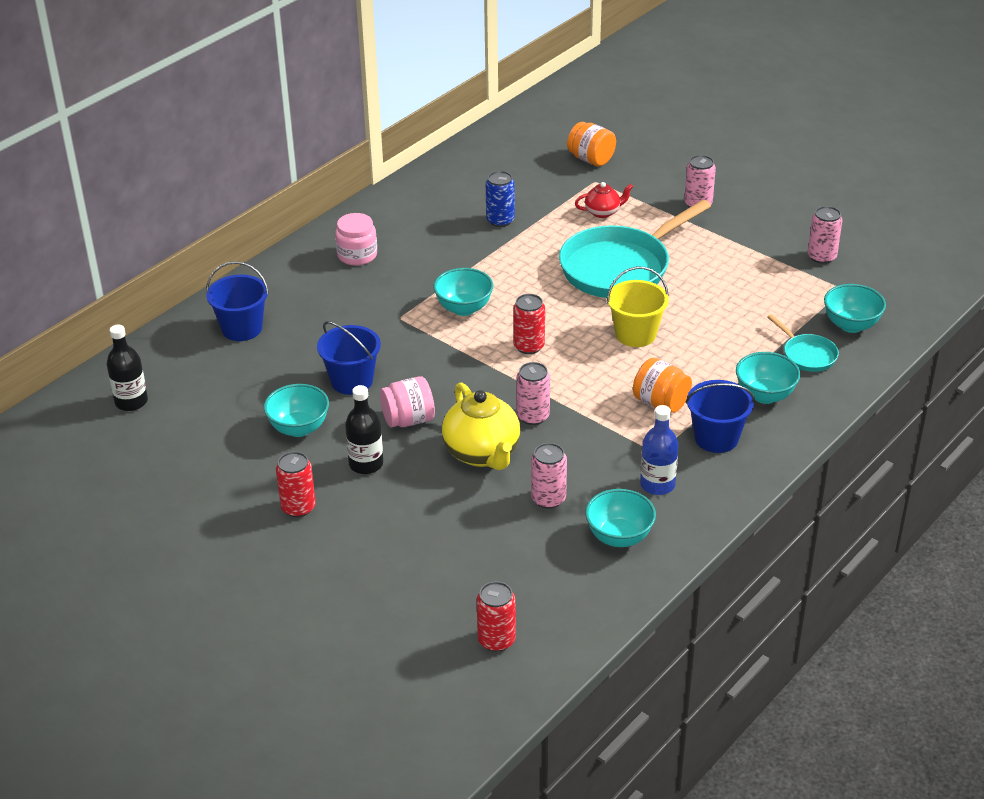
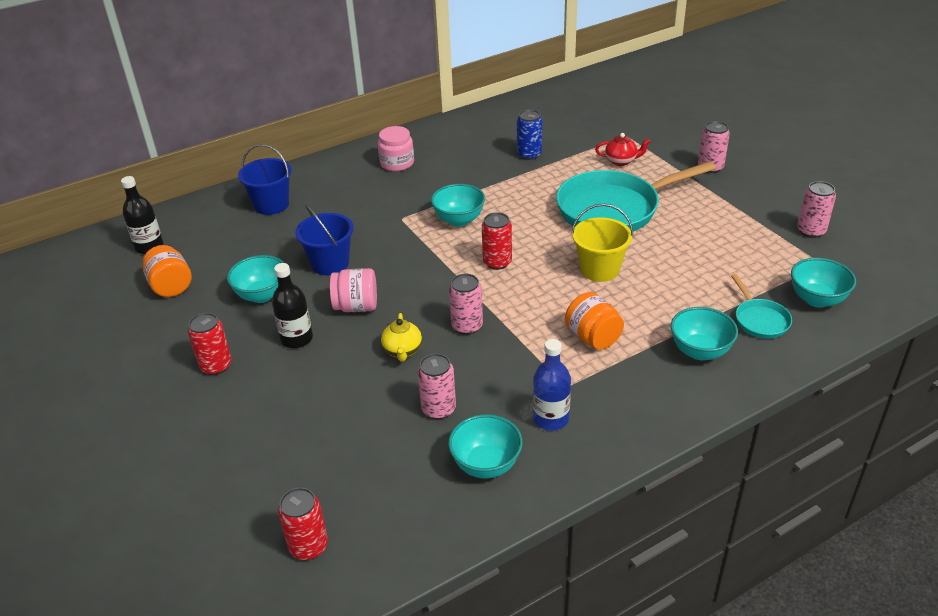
camera: 20 degrees right, 0 degrees up
yellow teapot [442,382,521,470] -> yellow teapot [381,313,422,362], size x0.54
orange jar [567,122,616,166] -> orange jar moved to [143,245,192,297]
blue bucket [686,380,755,453] -> none

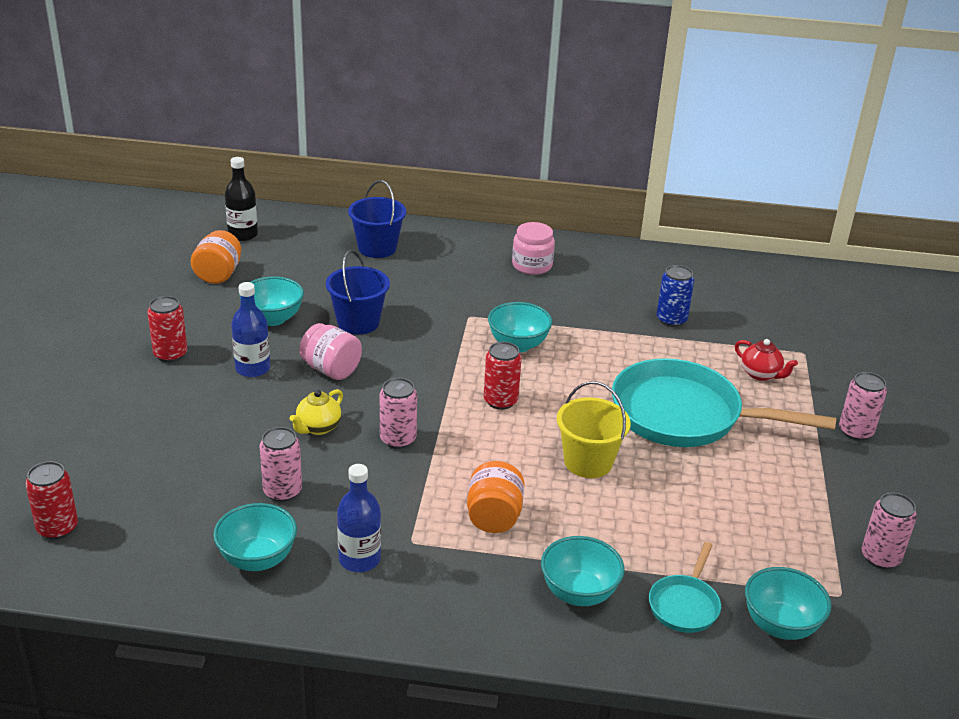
camera: 35 degrees right, 5 degrees down
black bottle [272,263,313,348] -> blue bottle [231,282,270,377]

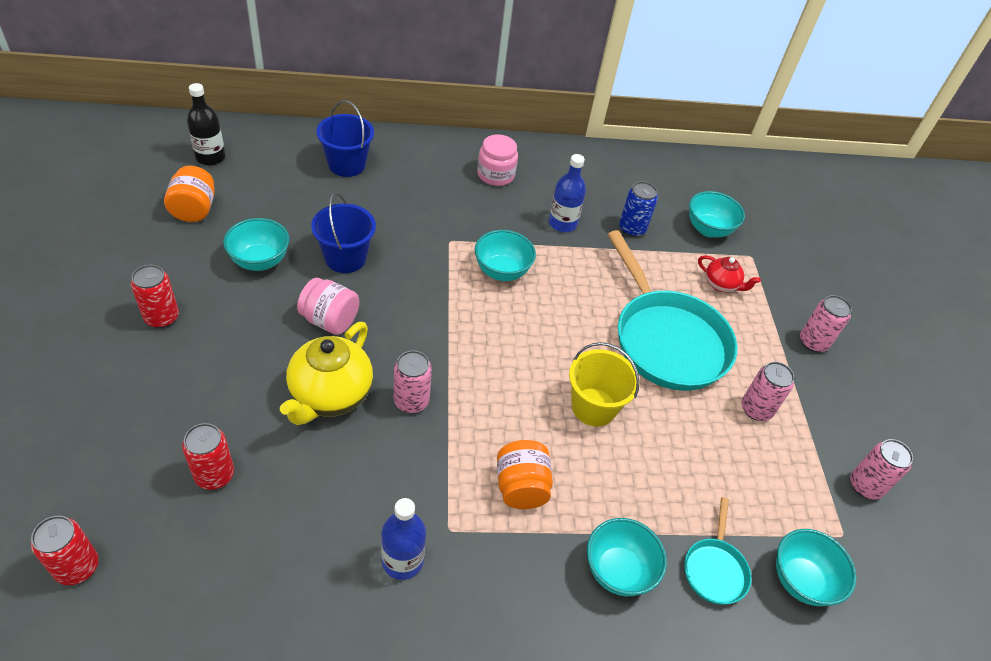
camera: 15 degrees left, 15 degrees up
turquoise bowl [213,503,297,571] -> turquoise bowl moved to [689,191,745,238]
blue bottle [231,282,270,377] -> blue bottle moved to [549,154,586,232]
pink can [259,427,302,502] -> pink can moved to [742,362,794,421]
yellow teapot [289,389,343,435] -> yellow teapot [280,322,373,425], size x1.86
red can [484,342,522,410] -> red can moved to [182,423,234,490]
turquoise pan [612,358,836,447] -> turquoise pan turned 120 degrees counterclockwise [607,230,738,391]

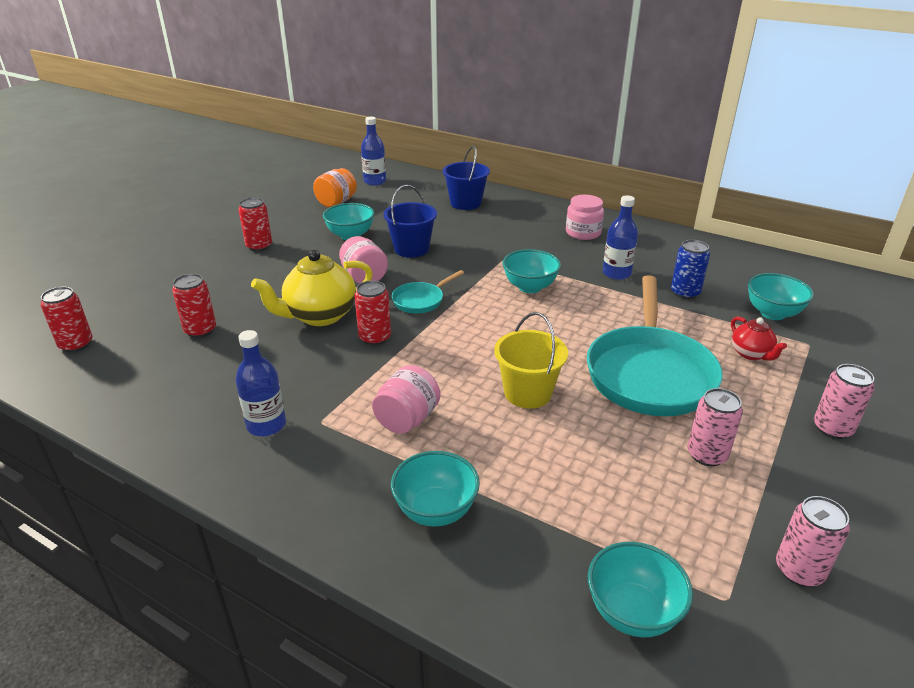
camera: 40 degrees right, 15 degrees down
black bottle [187,83,226,165] -> blue bottle [361,117,386,185]
pink can [394,350,432,413] -> red can [354,280,391,345]
orange jar [497,440,553,509] -> pink jar [372,365,440,434]
turquoise pan [684,497,752,605] -> turquoise pan moved to [392,270,464,314]

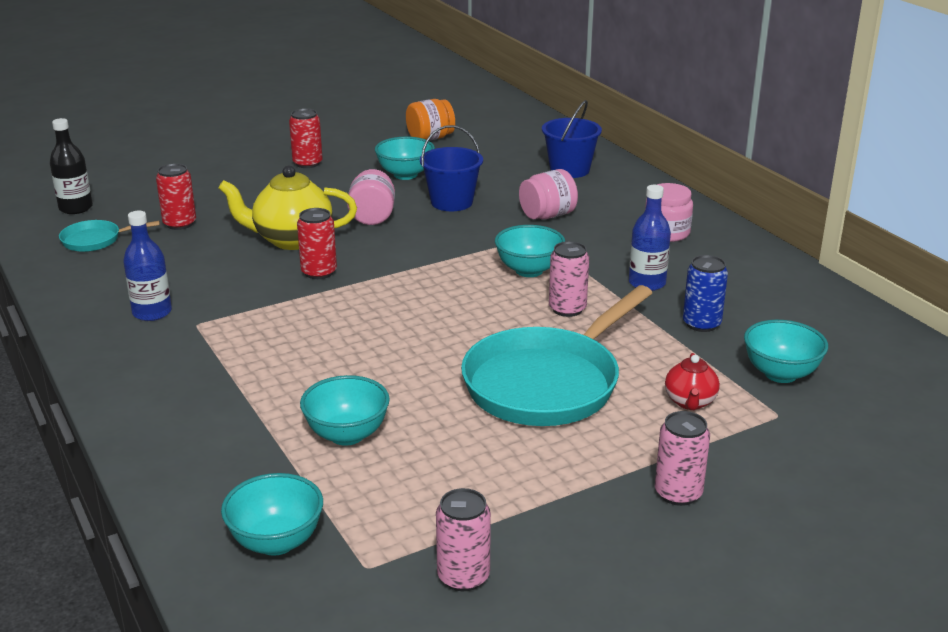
camera: 30 degrees right, 5 degrees down
red can [40,287,93,352] -> black bottle [50,118,93,214]
blue bottle [361,117,386,185] -> none
pink jar [372,365,440,434] -> pink jar moved to [519,169,578,219]
turquoise bowl [391,451,480,527] -> turquoise bowl moved to [300,375,390,446]
turquoise pan [392,270,464,314] -> turquoise pan moved to [59,220,160,252]
yellow bucket [494,312,568,409] -> none
pink can [687,388,743,466] -> pink can moved to [549,241,589,317]

